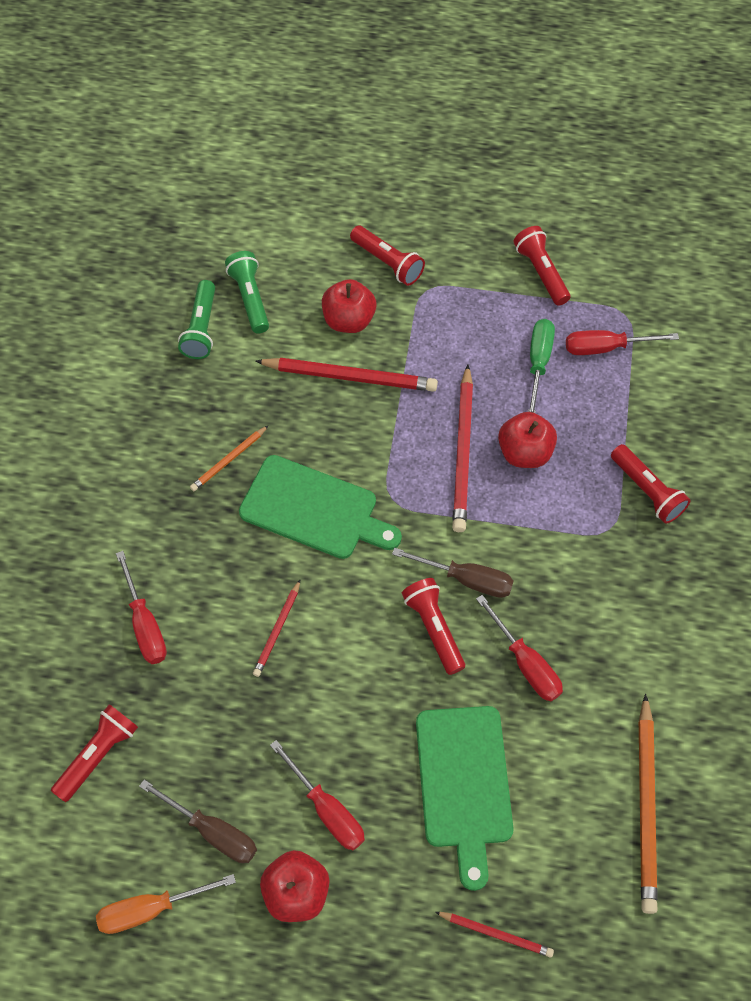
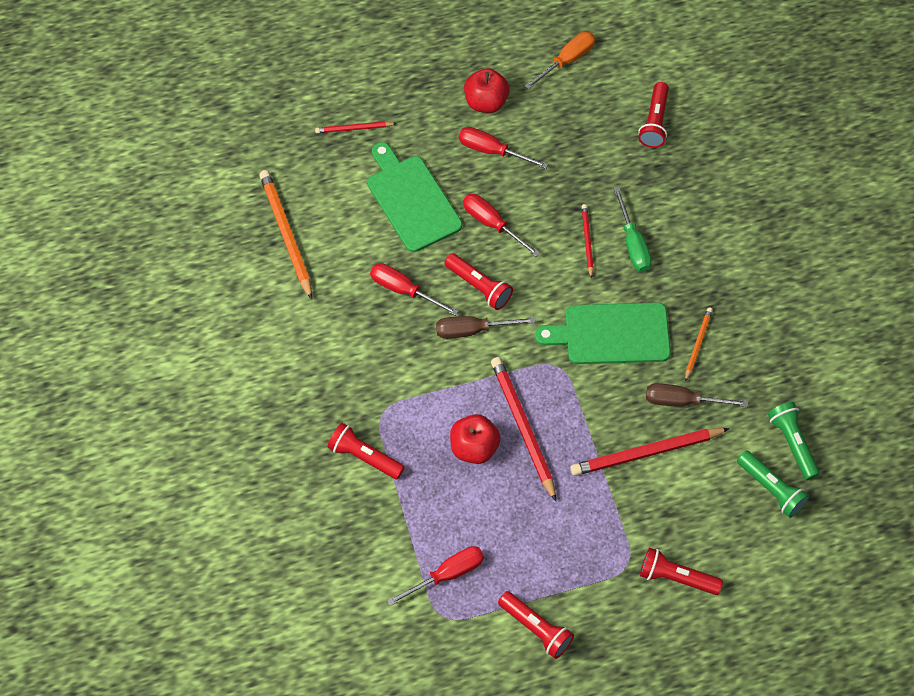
camera: 155 degrees right, 0 degrees up
red screwdriver [116,551,167,664] -> red screwdriver moved to [463,194,540,257]
brown screwdriver [139,779,257,863] -> brown screwdriver moved to [646,383,748,407]
red apple [322,279,376,333] -> none
green screwdriver [528,319,555,413] -> green screwdriver moved to [614,187,652,272]

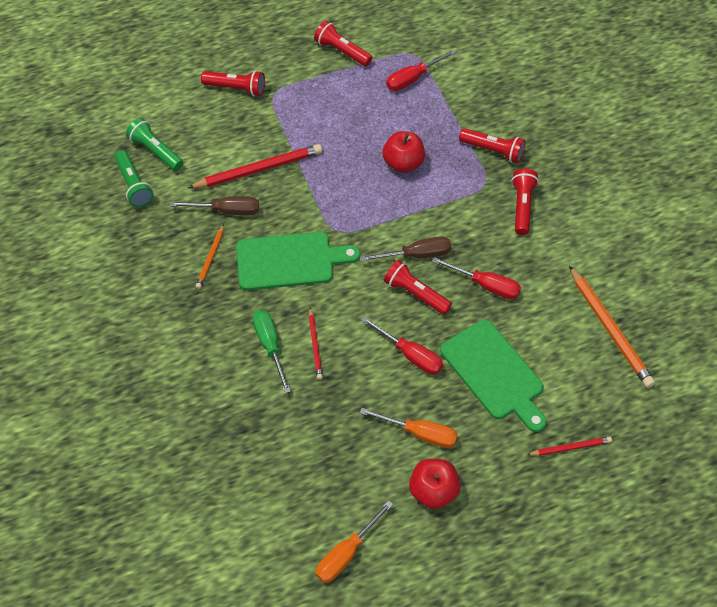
camera: 175 degrees right, 5 degrees down
red screwdriver [459,127,548,169] -> orange screwdriver [360,408,458,448]
red pencil [491,357,556,501] -> none
red flashlight [638,82,669,148] -> red flashlight moved to [511,168,539,235]

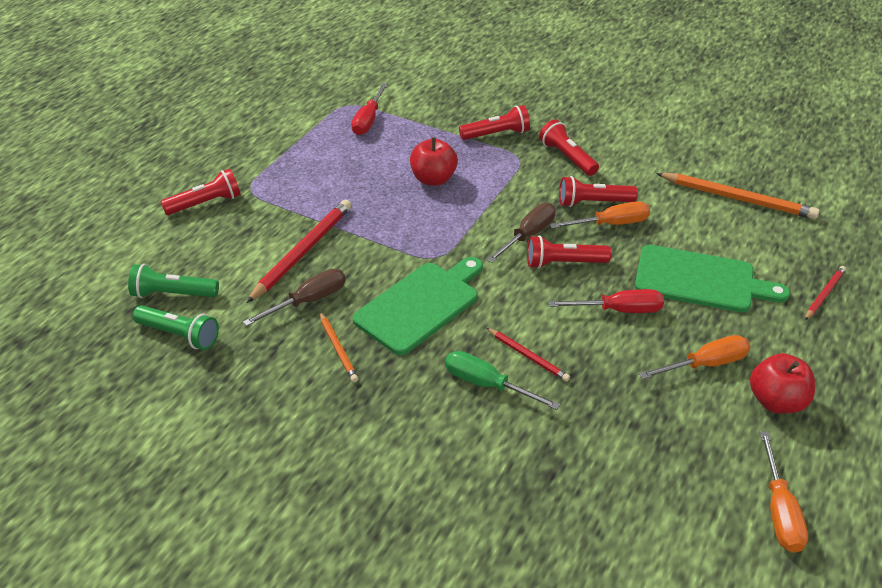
camera: 40 degrees left, 15 degrees down
red flashlight [314,21,372,66] -> red flashlight moved to [559,176,638,207]
red screwdriver [432,257,521,299] -> orange screwdriver [550,201,650,228]

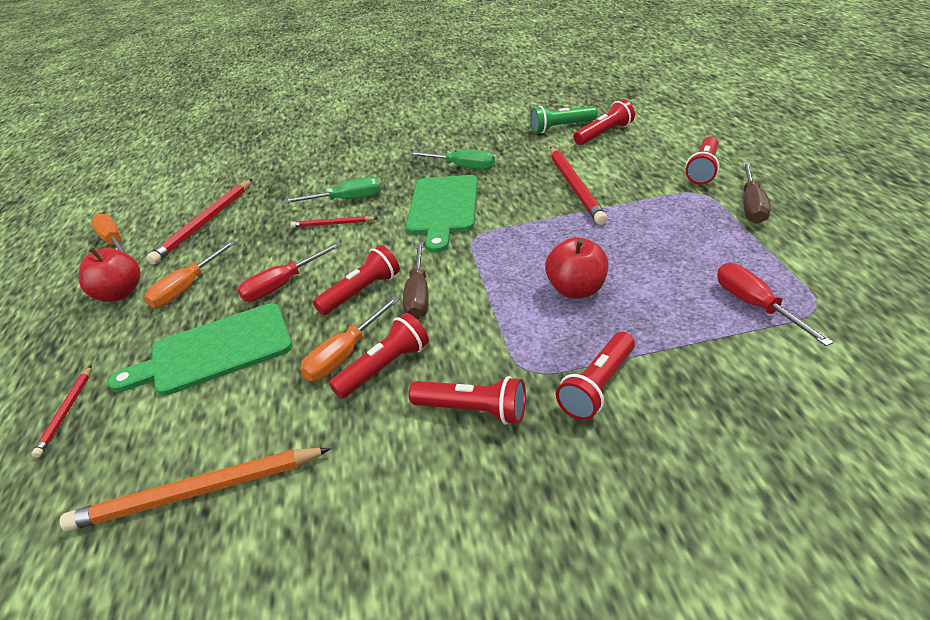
camera: 145 degrees right, 5 degrees down
green flashlight [128,264,219,298] -> red flashlight [574,99,635,145]
brown screwdriver [243,269,346,326] -> brown screwdriver moved to [743,162,771,224]
orange pencil [320,312,358,382] -> green screwdriver [409,150,495,170]
none -> red pencil [146,179,253,264]

